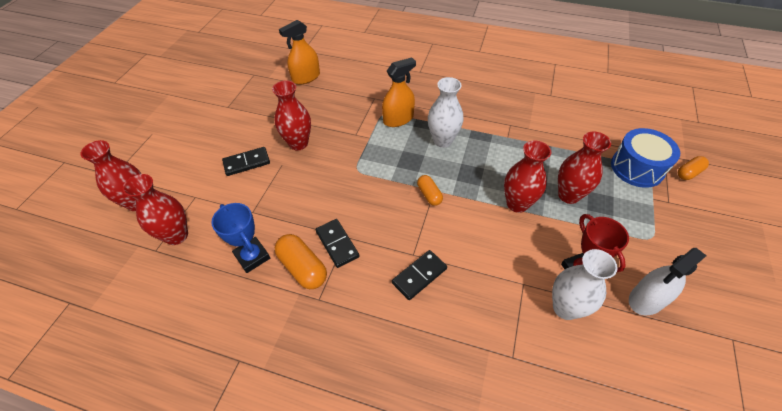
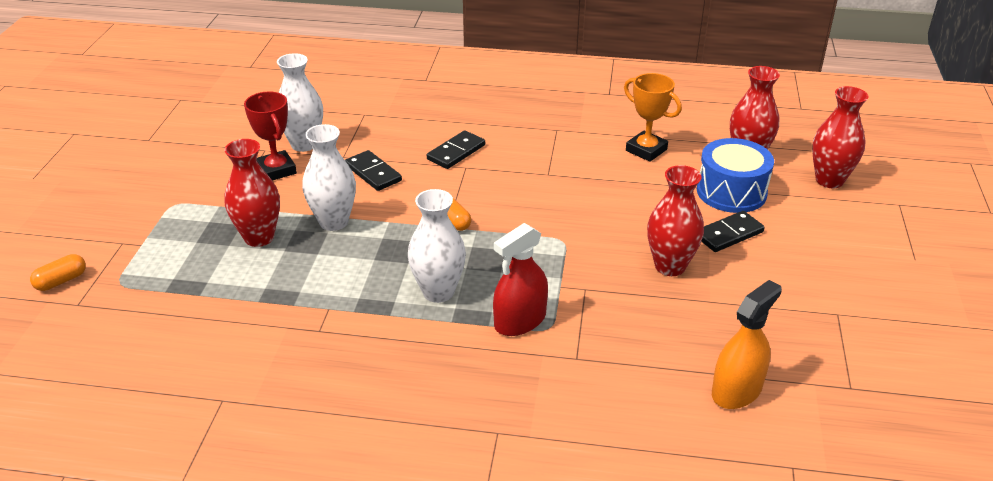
camera: 170 degrees right, 15 degrees down
blue trophy [211,203,270,273] -> orange trophy [624,73,682,162]
orange capsule [275,234,327,289] -> none
black domino [315,219,359,268] -> black domino moved to [345,150,402,191]
orange spray bottle [382,57,416,127] -> red spray bottle [493,223,548,336]
red vase [504,140,551,213] -> white vase [302,124,356,231]
blue drum [611,128,680,188] -> blue drum moved to [697,138,774,213]
white spray bottle [629,248,707,315] -> none

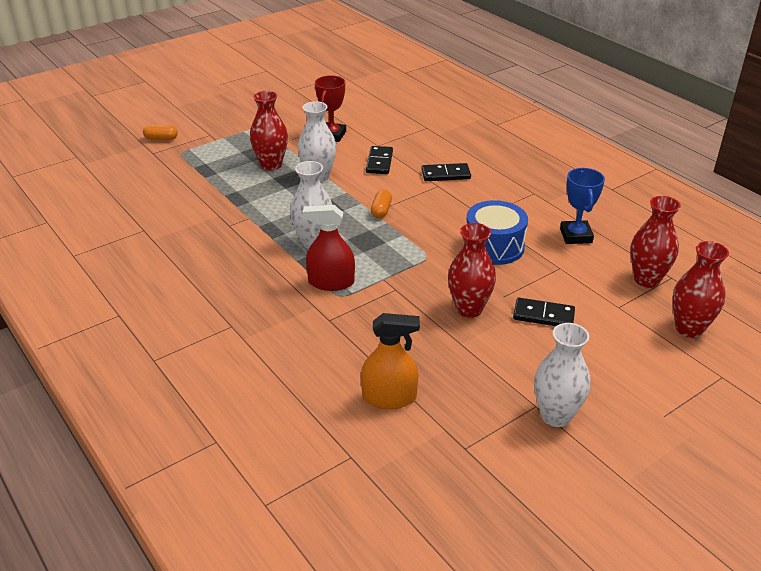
camera: 45 degrees right, 0 degrees up
white vase [277,53,323,152] -> white vase moved to [534,323,590,427]
orange trophy [624,73,682,162] -> blue trophy [560,168,605,244]
blue drum [697,138,774,213] -> blue drum moved to [467,200,528,265]

